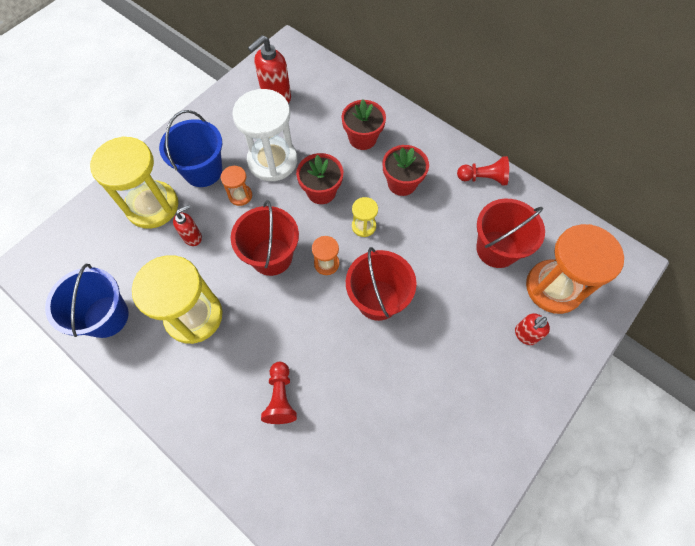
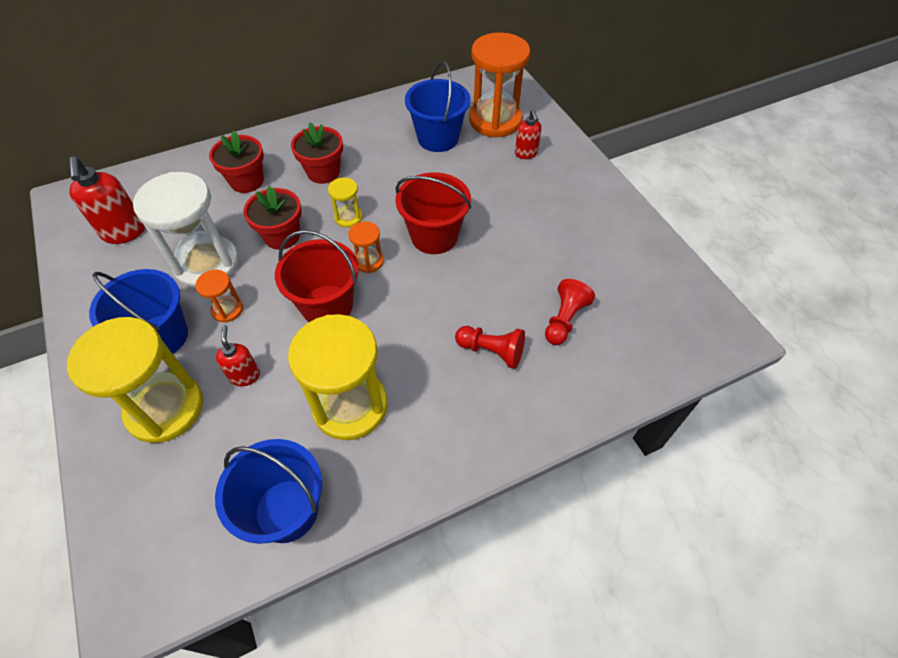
camera: 65 degrees left, 10 degrees down
red pawn [457,156,509,186] -> red pawn moved to [545,279,595,345]
red bucket [476,199,545,268] -> blue bucket [405,61,470,152]

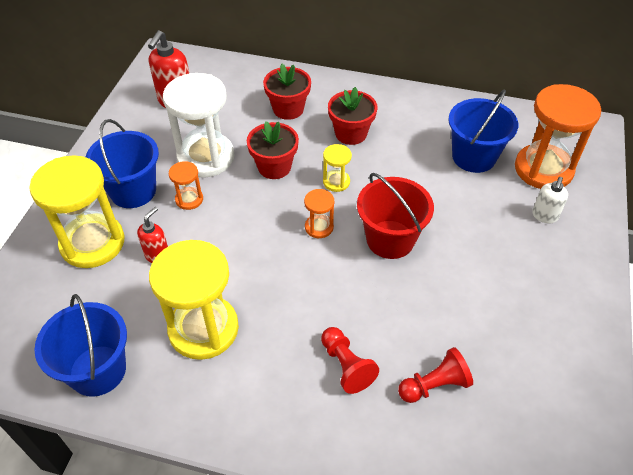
camera: 40 degrees right, 5 degrees down
red bucket [275,230,359,322] -> none
red soap dispenser [515,109,542,159] -> white soap dispenser [532,177,568,223]

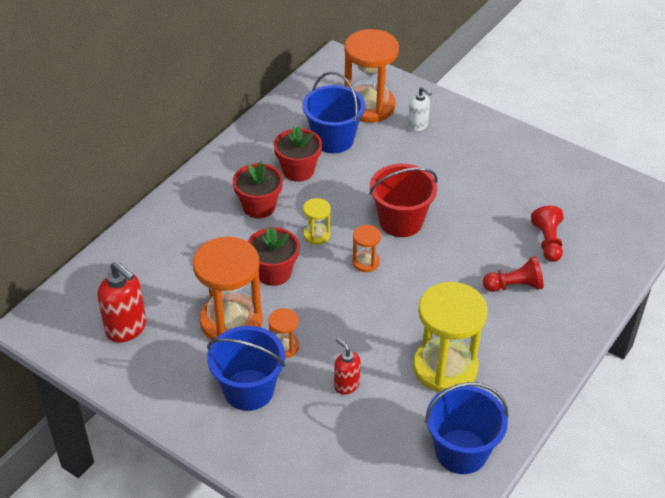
camera: 70 degrees left, 5 degrees down
yellow hourglass [29,155,125,268] -> none
white hourglass [163,73,235,178] -> orange hourglass [193,237,263,340]
red flower pot [263,64,311,120] -> red flower pot moved to [274,126,322,182]

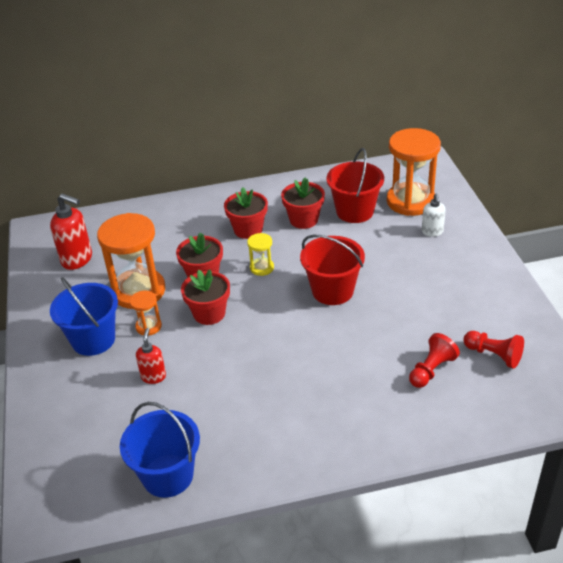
camera: 45 degrees right, 5 degrees down
red soap dispenser [97,261,146,343] -> red soap dispenser turned 60 degrees counterclockwise [50,193,92,270]
blue bucket [302,72,365,153] -> red bucket [326,148,384,223]
orange hourglass [352,225,381,272] -> none
yellow hourglass [413,282,488,392] -> none
red pawn [483,256,544,292] -> red pawn moved to [463,331,524,369]
none -> red flower pot [181,269,230,325]

